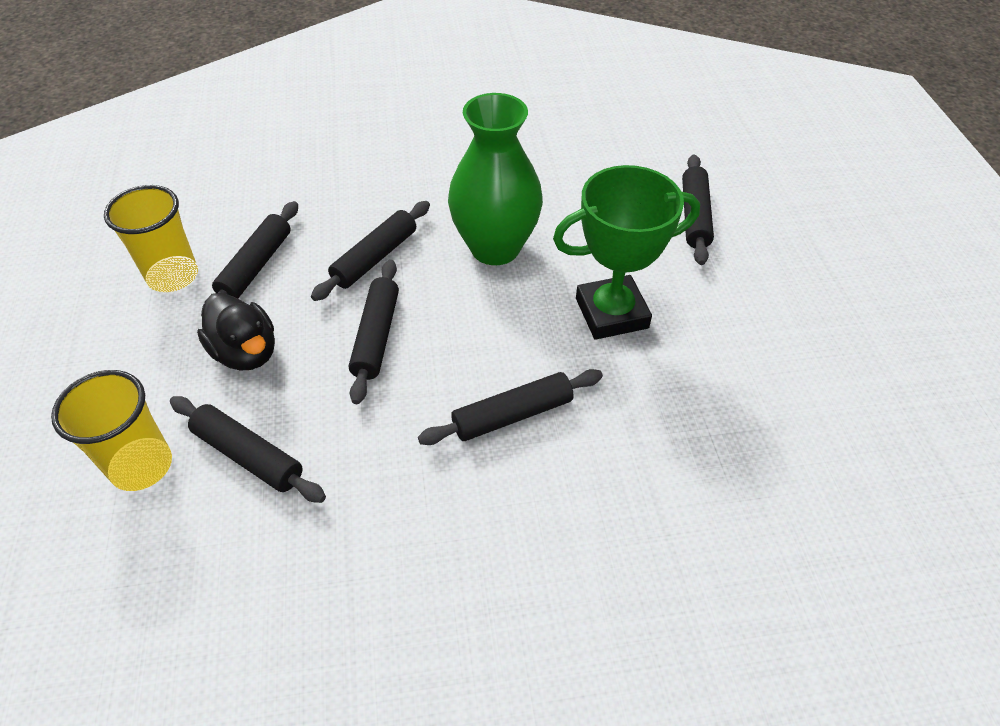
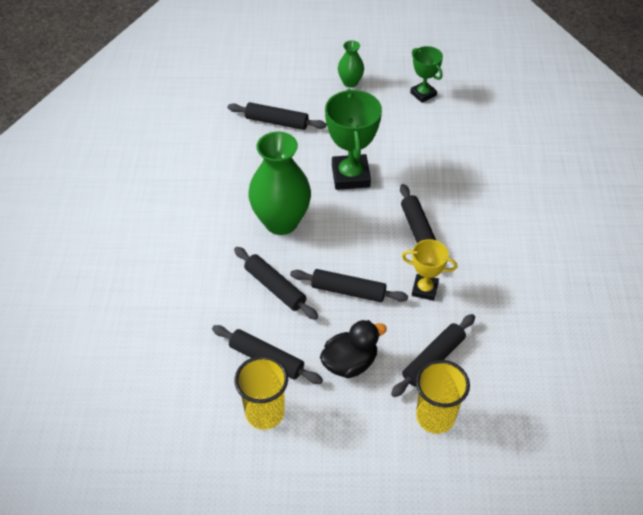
camera: 80 degrees left, 0 degrees up
none -> green vase [338,40,364,88]
none -> yellow trophy [402,239,457,301]
none -> green trophy [410,46,443,103]

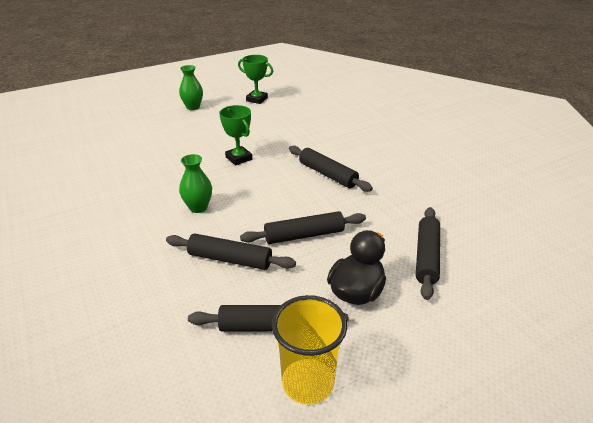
camera: 30 degrees left, 15 degrees down
black rolling pin [228,102,327,130] -> none
green vase [248,132,311,235] -> green vase [179,154,212,213], size x0.50
green trophy [325,89,382,190] -> green trophy [219,105,252,165], size x0.59
yellow trophy [402,239,457,301] -> none
yellow cup [416,360,470,434] -> none

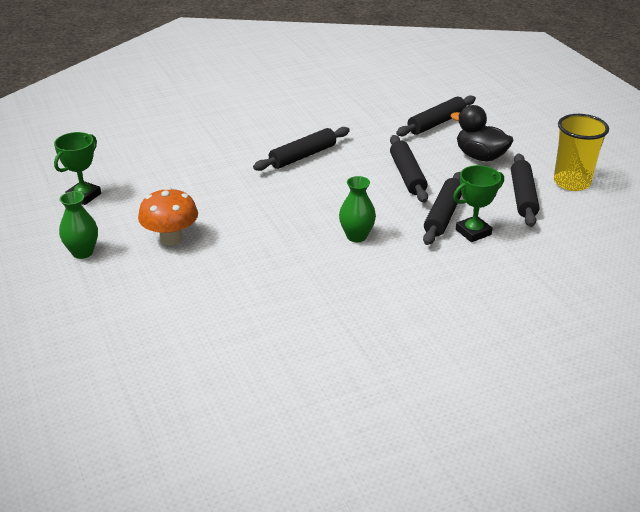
camera: 85 degrees left, 0 degrees up
green trophy [219,105,252,165] -> green trophy moved to [453,165,504,242]
black rolling pin [416,207,440,300] -> black rolling pin turned 60 degrees counterclockwise [396,95,476,136]
none -> orange mushroom [138,187,198,245]

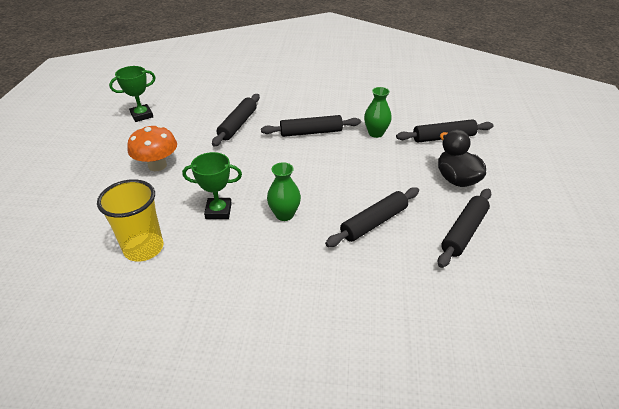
camera: 30 degrees right, 5 degrees up
green vase [59,191,98,259] -> green vase moved to [364,87,392,138]
black rolling pin [390,135,428,203] -> black rolling pin moved to [212,94,260,146]
green trophy [453,165,504,242] -> green trophy moved to [182,152,242,219]
yellow cup [554,114,609,191] -> yellow cup moved to [97,179,163,261]

